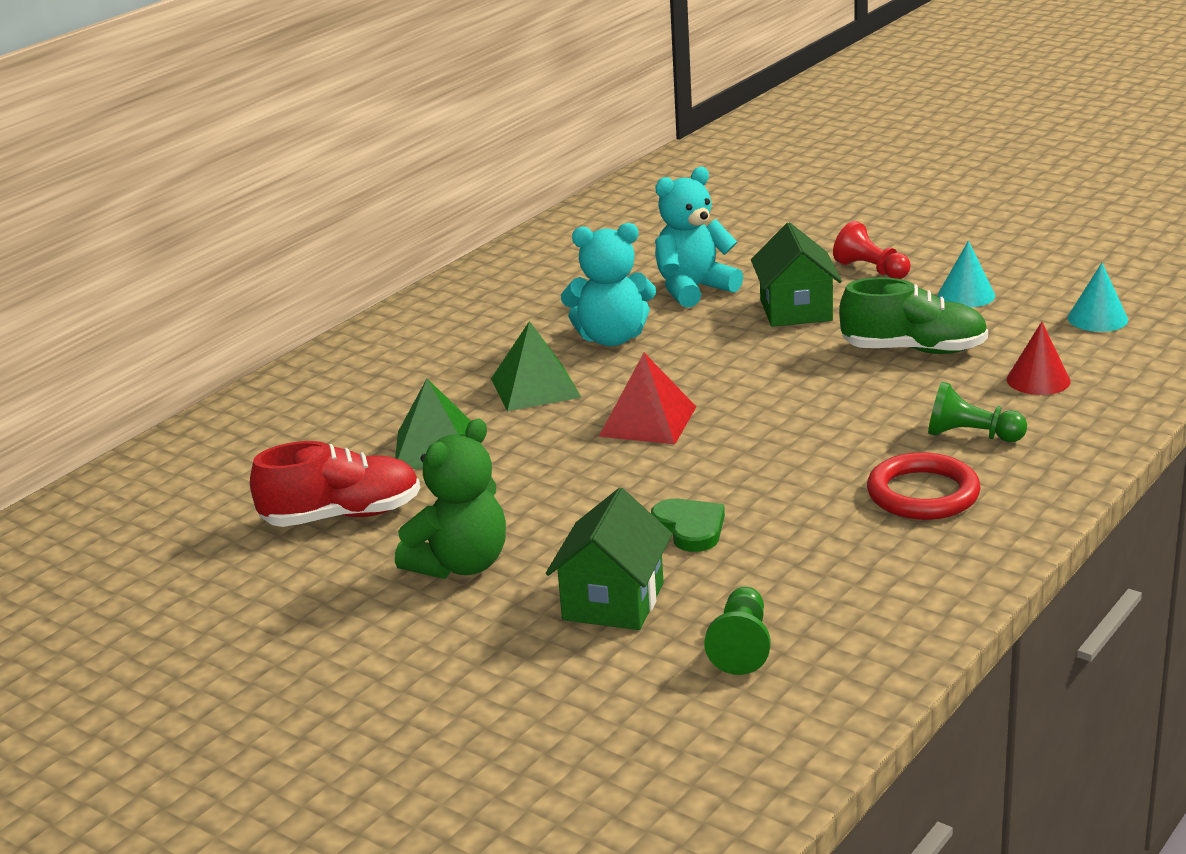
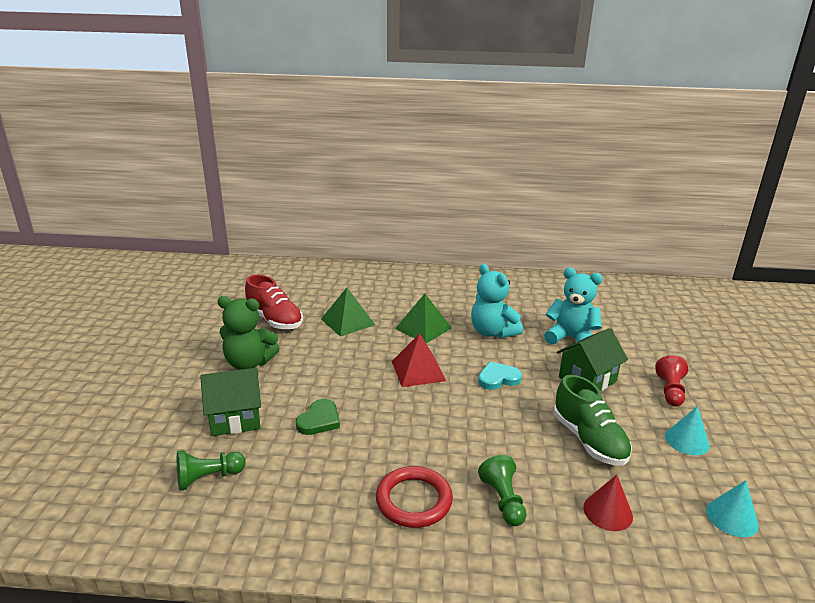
camera: 55 degrees right, 0 degrees up
none -> turquoise heart [478,362,522,390]

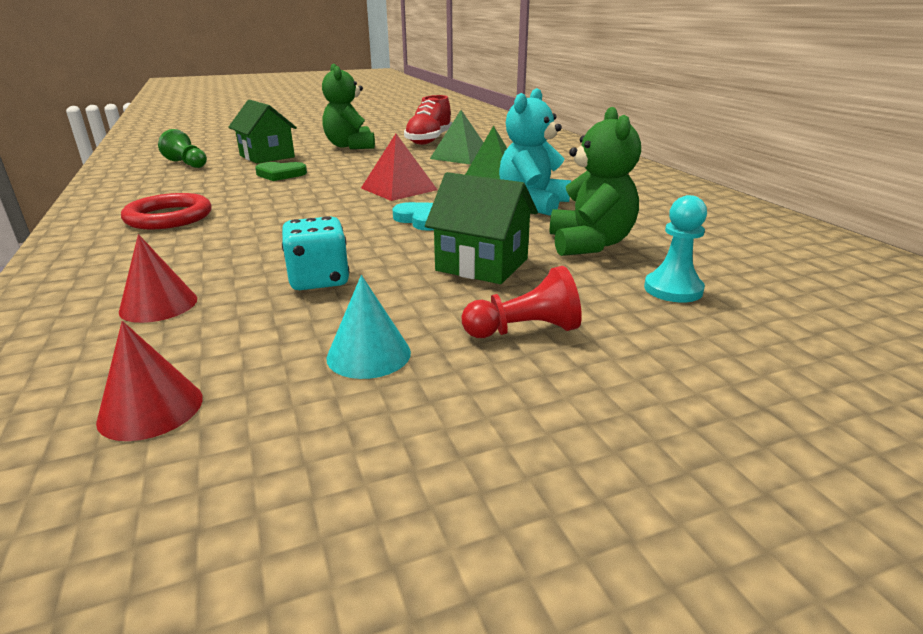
camera: 65 degrees right, 0 degrees up
green pawn [478,455,527,526] -> none
turquoise teddy bear [544,268,603,345] -> green teddy bear [550,107,641,256]
green shoe [554,375,632,466] -> turquoise dice [282,216,349,290]
turquoise cone [706,480,759,537] -> red cone [96,321,203,441]
none -> turquoise pawn [644,195,707,303]

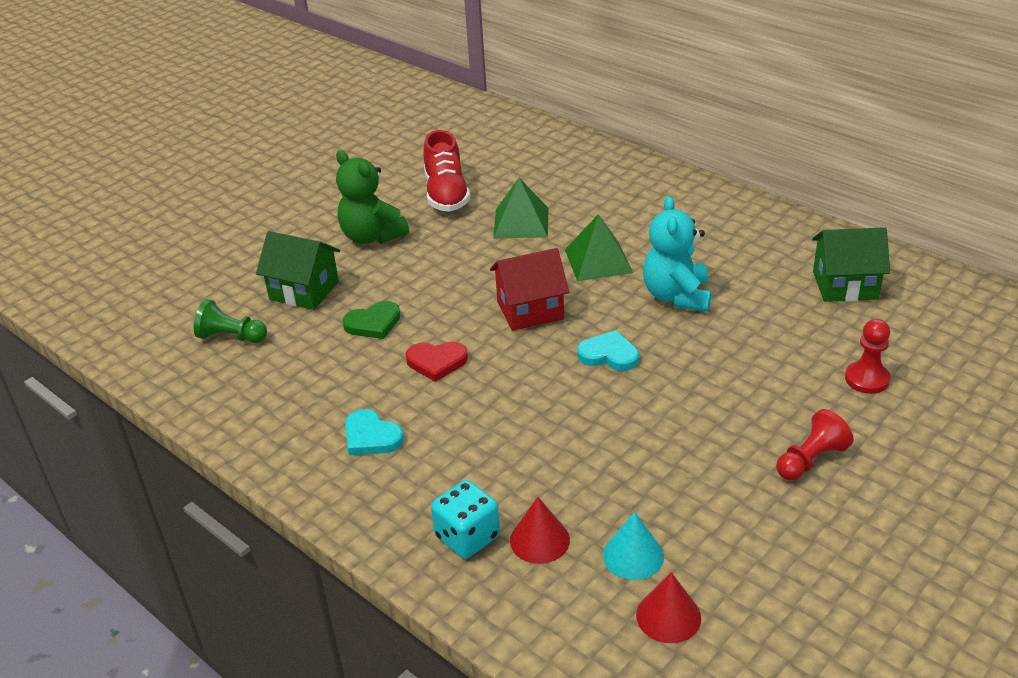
camera: 25 degrees left, 10 degrees up
red ring [121,193,212,230] -> turquoise heart [345,409,404,455]
turquoise dice [282,216,349,290] -> turquoise dice moved to [431,480,500,559]
turquoise cone [326,275,411,379] -> turquoise cone moved to [603,512,664,580]
red pyramid [361,134,438,201] -> red house [490,248,569,331]
green house [425,172,538,284] -> green house moved to [812,227,890,302]
green teddy bear [550,107,641,256] -> none
turquoise pawn [644,195,707,303] -> red pawn [845,319,891,394]
none -> red heart [406,342,468,382]

